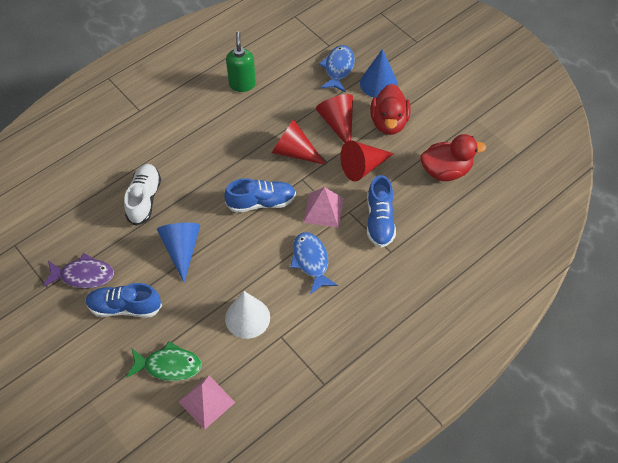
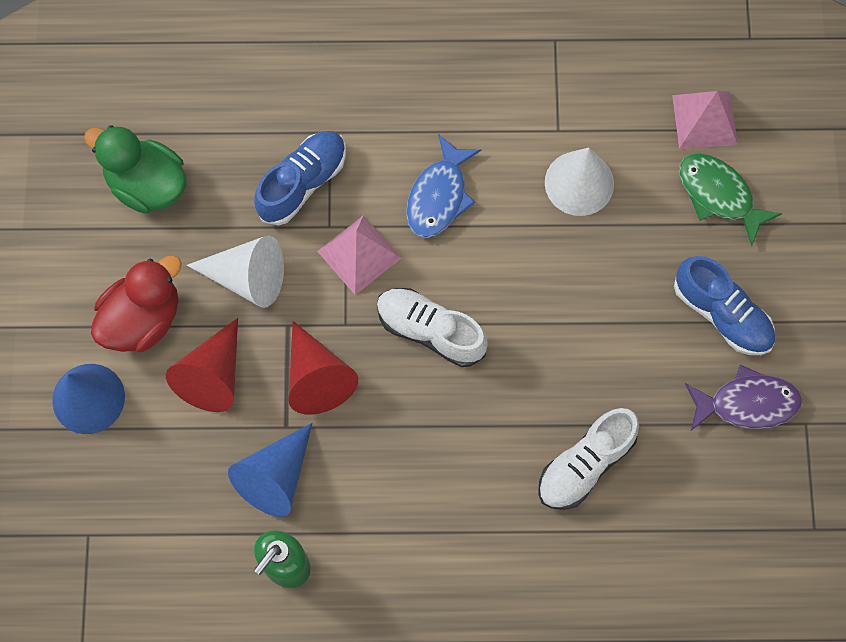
camera: 140 degrees left, 15 degrees up
purple fish [43,253,114,288] -> purple fish turned 135 degrees clockwise [685,365,802,430]
blue cone [157,223,200,282] -> blue cone moved to [228,423,312,517]
blue shoe [224,178,296,213] -> white shoe [377,288,488,367]
blue fish [319,45,355,92] -> none
red cone [340,140,394,181] -> white cone [187,236,284,308]
red duck [420,134,486,181] -> green duck [84,125,186,214]

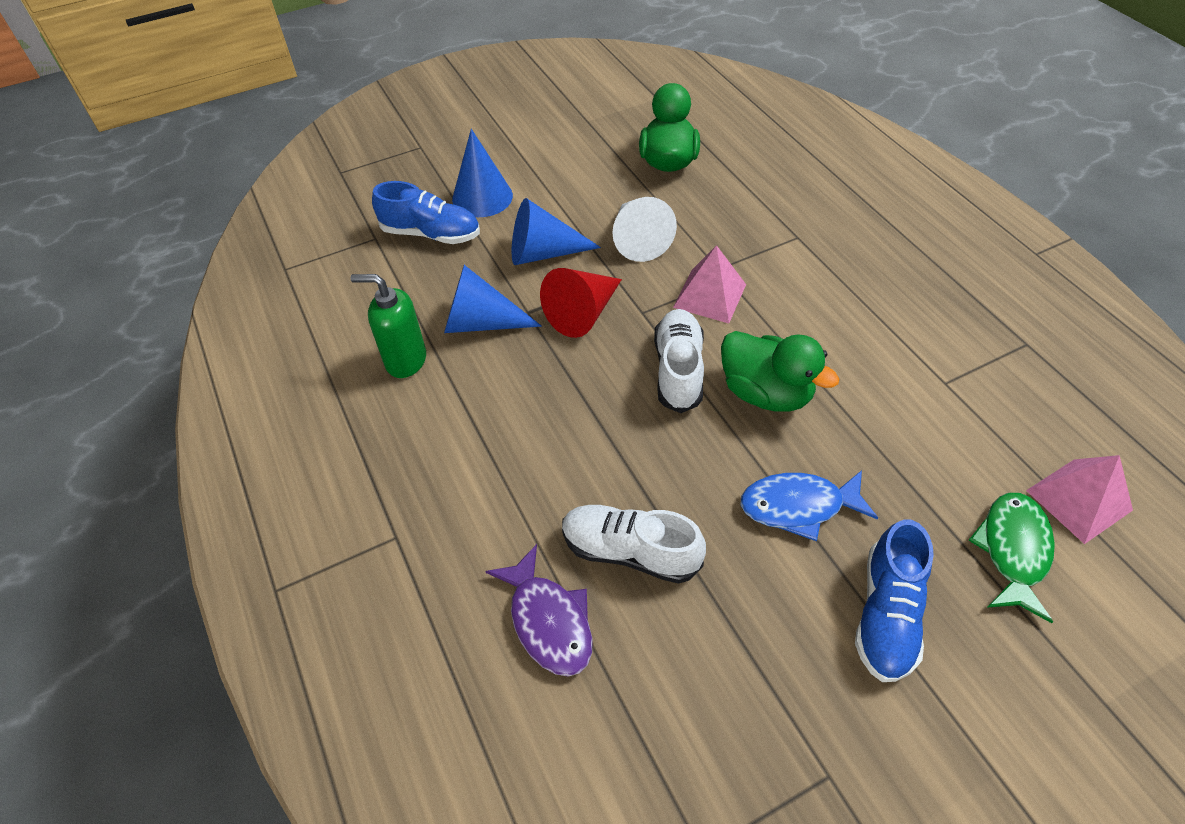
camera: 65 degrees right, 20 degrees down
red duck [91,255,182,352] -> none
red cone [166,318,238,412] -> blue cone [512,198,601,265]
blue shoe [254,131,346,225] -> blue shoe moved to [372,181,480,244]
blue fish [406,134,481,238] -> blue fish moved to [741,470,878,541]
white cone [545,147,614,216] -> none
purple fish [685,365,802,430] -> purple fish moved to [485,544,592,676]
none -> green duck [721,331,839,411]

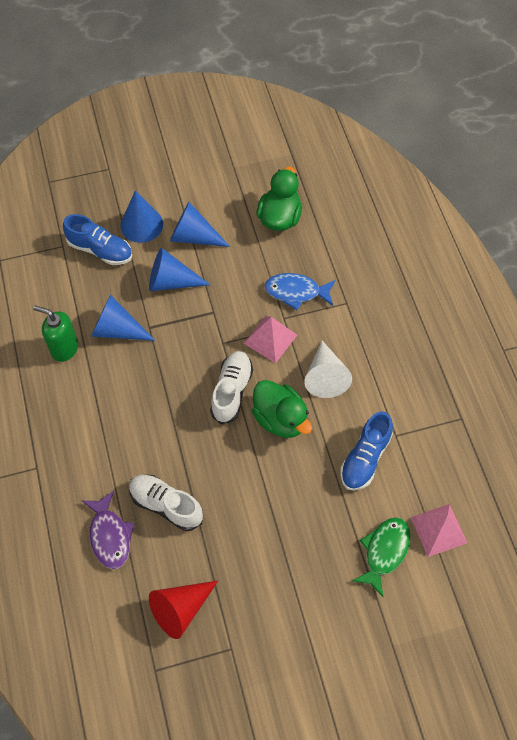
camera: 10 degrees right, 10 degrees up
red cone [540,268,622,338] -> red cone moved to [149,581,218,639]
white cone [612,197,677,262] -> white cone moved to [304,341,352,398]
blue fish [741,470,878,541] -> blue fish moved to [265,273,336,310]
blue shoe [855,520,934,682] -> blue shoe moved to [340,411,393,491]
none -> blue cone [170,202,230,247]

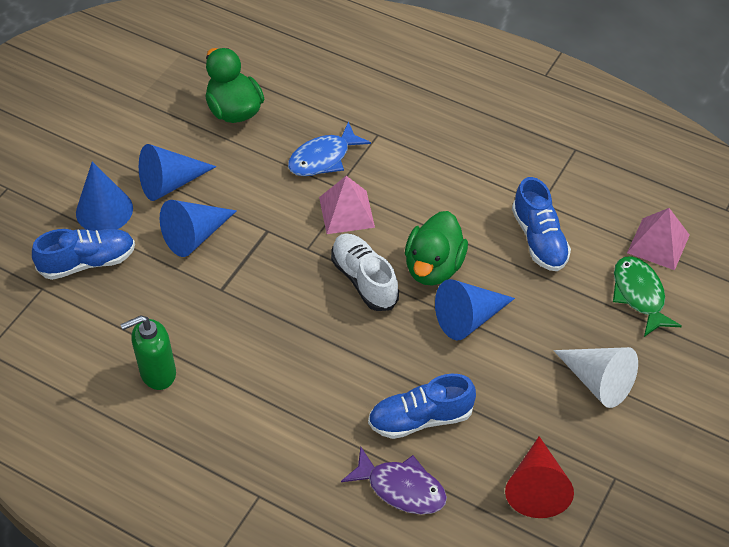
camera: 45 degrees left, 10 degrees down
blue cone [91,295,155,341] -> blue cone moved to [435,279,515,340]
white shoe [129,474,203,531] -> blue shoe [368,374,476,439]
green duck [252,380,312,438] -> green duck turned 105 degrees clockwise [405,211,468,285]
white cone [304,341,352,398] -> white cone moved to [553,347,638,408]

